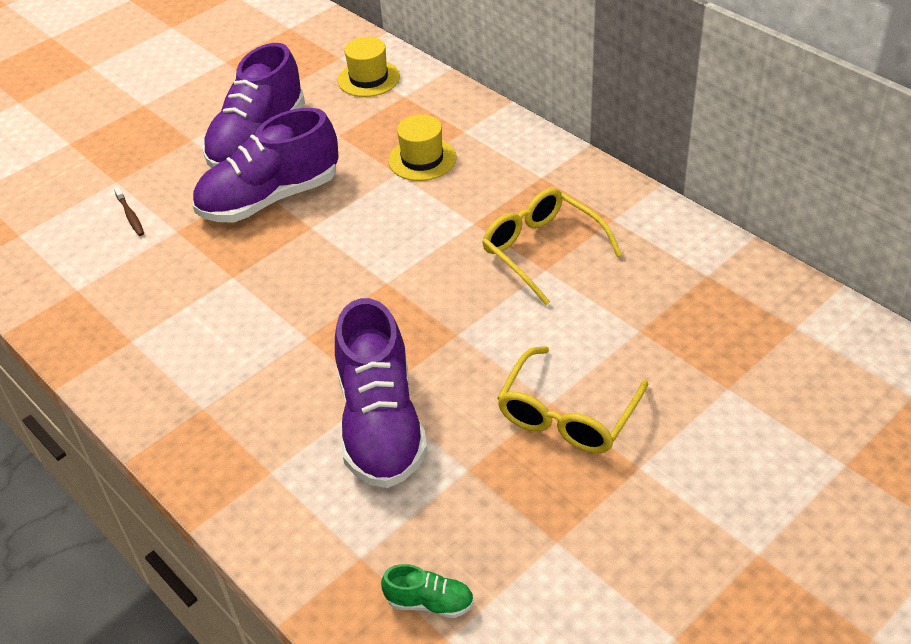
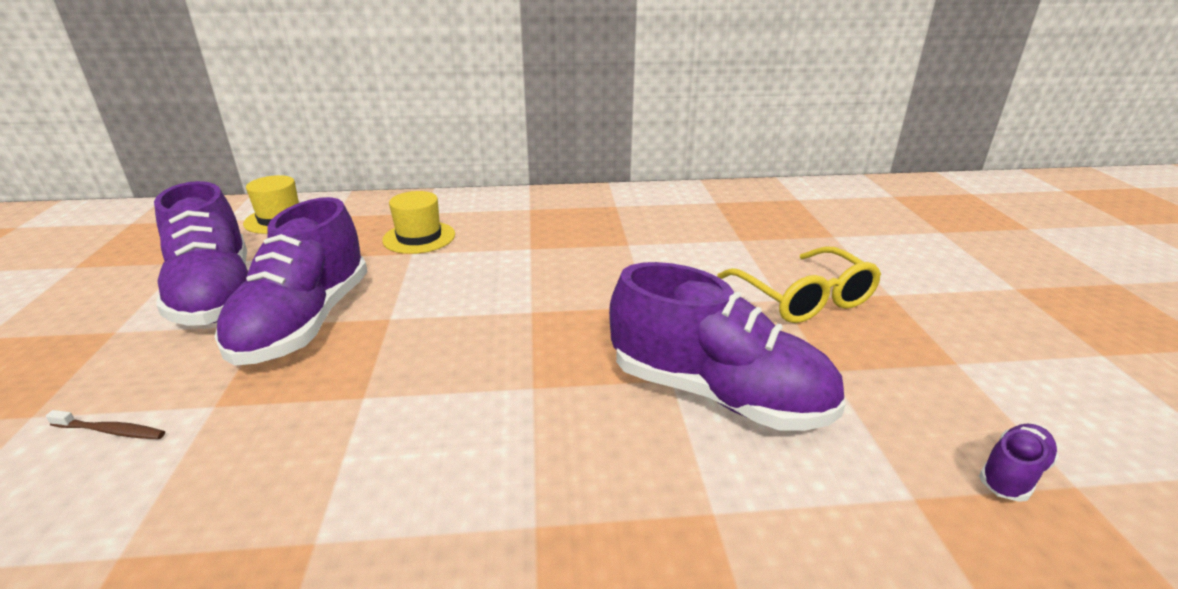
camera: 55 degrees left, 15 degrees down
green shoe [381,564,474,618] -> purple shoe [979,424,1059,502]
yellow glasses [482,188,622,305] -> none

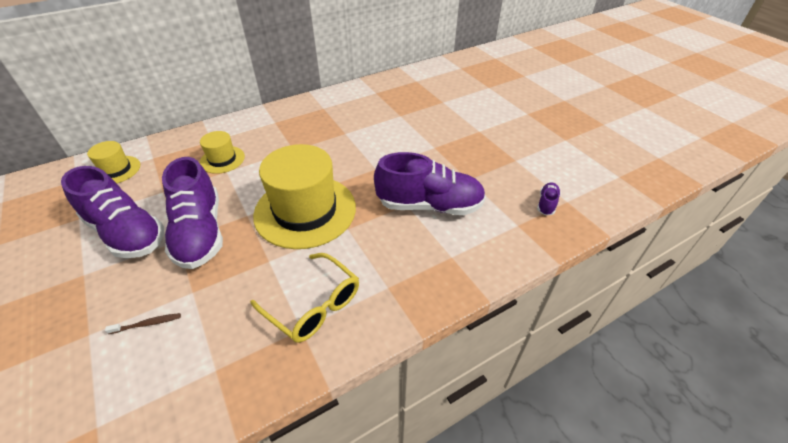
camera: 25 degrees left, 15 degrees up
yellow glasses [717,246,881,323] -> yellow glasses moved to [250,253,359,343]
none -> yellow hat [253,144,356,249]

